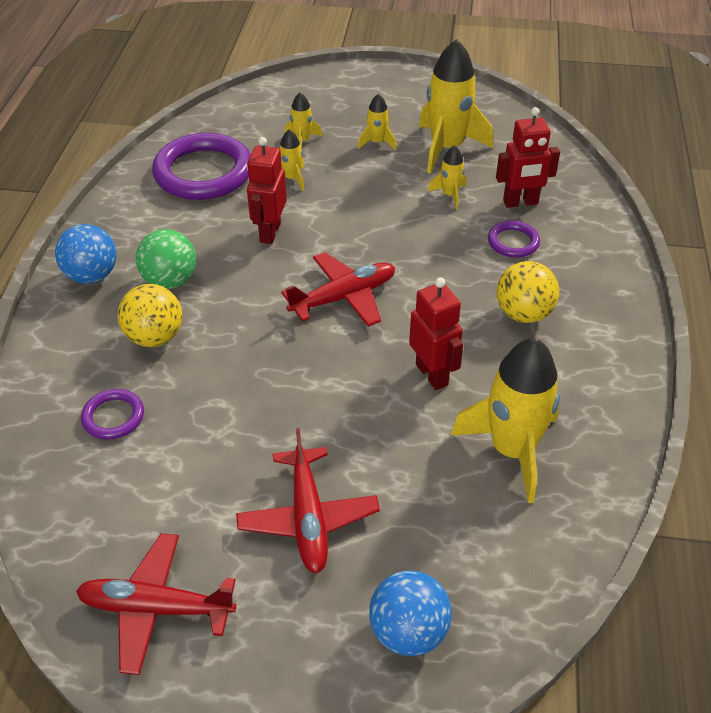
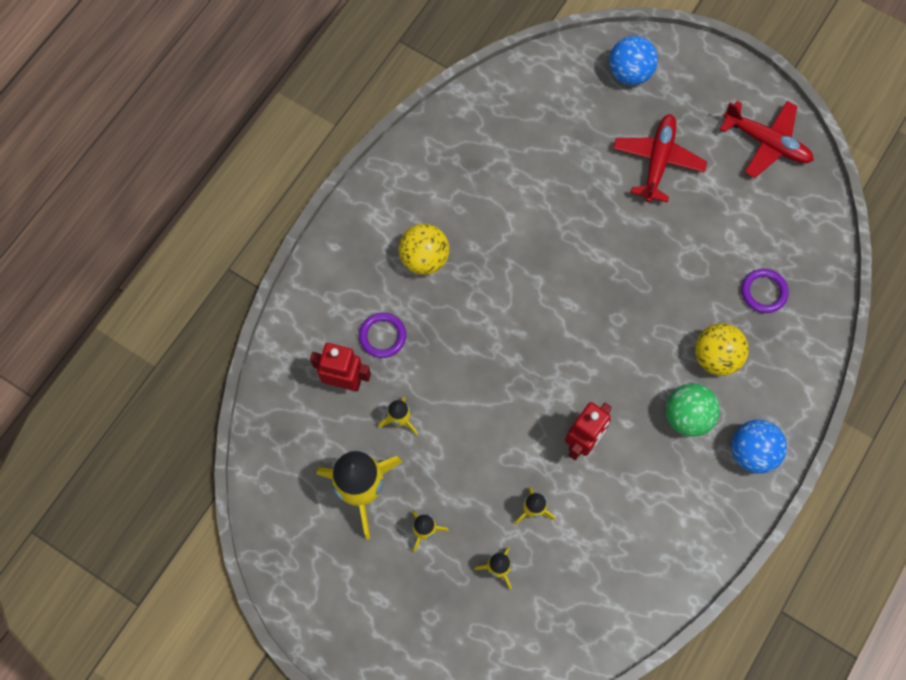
camera: 155 degrees left, 25 degrees up
purple ring [152,133,251,200] -> none
red plane [281,252,395,327] -> none
red robot [409,277,463,390] -> none
yellow rocket [451,338,560,503] -> none

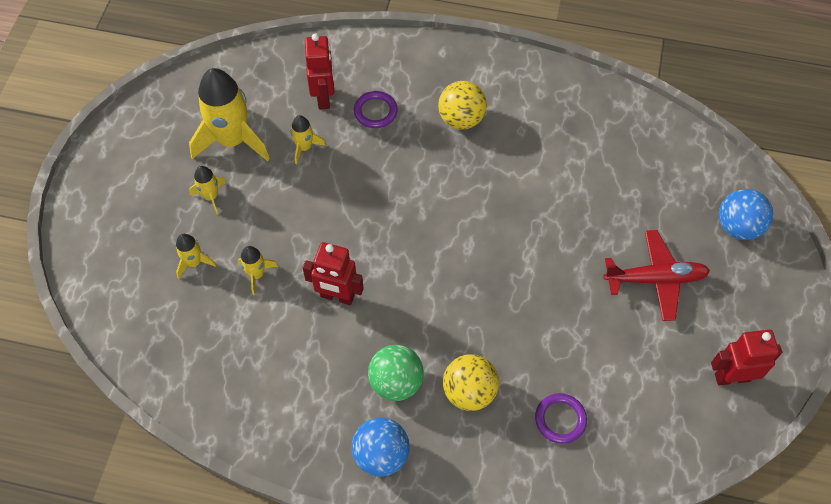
camera: 70 degrees right, 10 degrees down
red plane [719,101,814,178] -> red robot [711,330,782,386]

